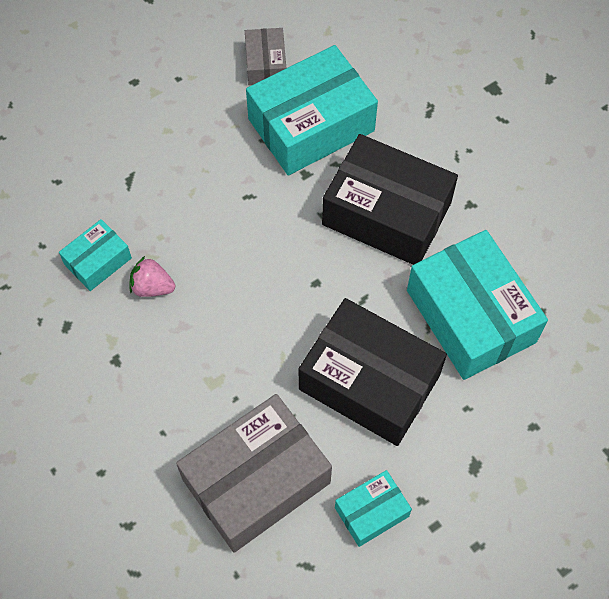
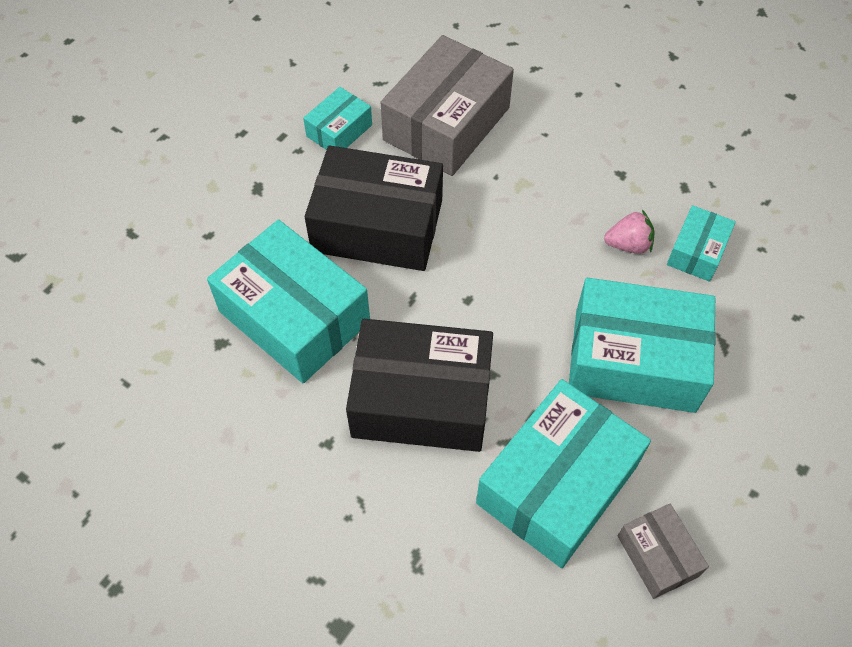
camera: 160 degrees right, 5 degrees down
none -> turquoise box [569,278,716,413]

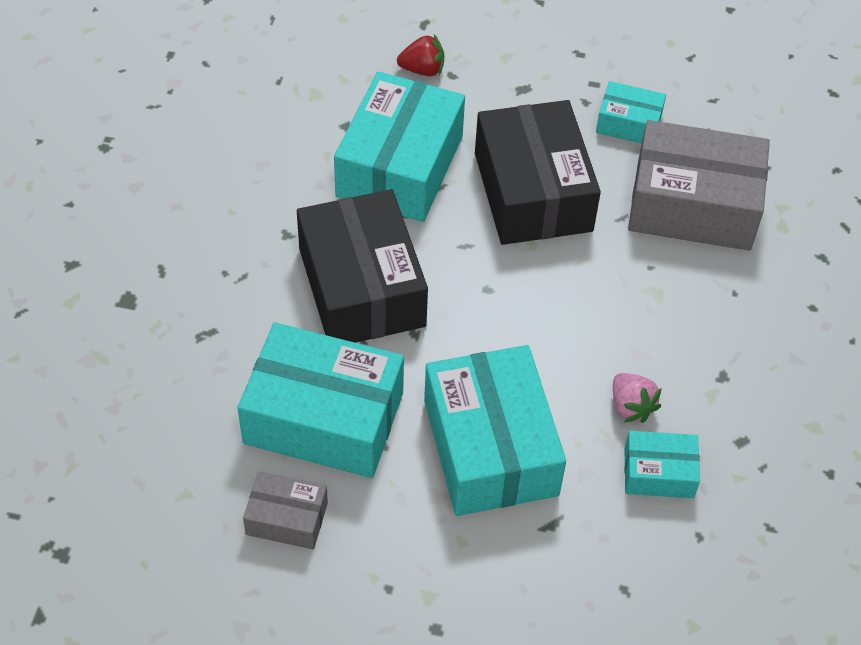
camera: 65 degrees right, 5 degrees down
grey box [618,504,709,599] -> grey box turned 60 degrees clockwise [243,471,328,549]
none -> red strawberry [397,34,444,76]

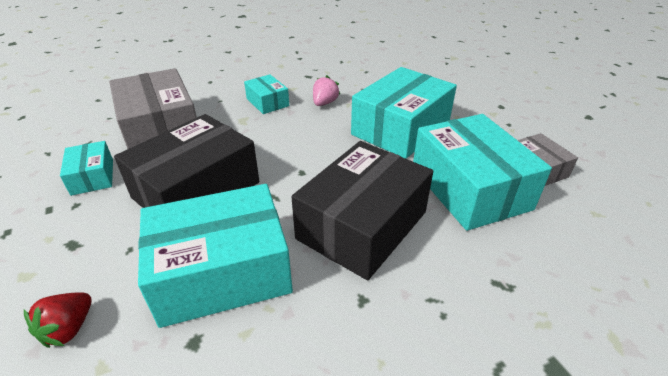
camera: 125 degrees left, 15 degrees down
red strawberry [397,34,444,76] -> red strawberry turned 120 degrees counterclockwise [24,292,92,348]
turquoise box [624,431,700,498] -> turquoise box moved to [244,75,289,114]

